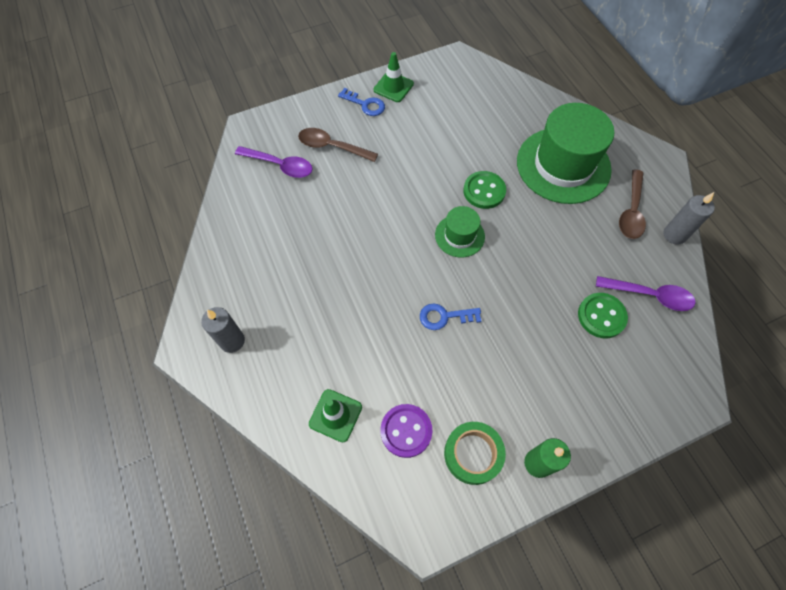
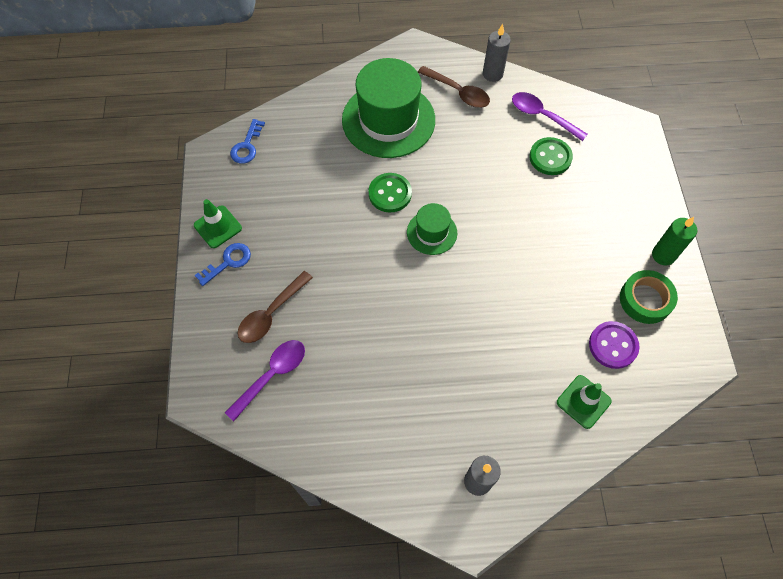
camera: 70 degrees left, 0 degrees up
blue key [420,304,481,330] -> blue key moved to [230,119,265,164]
purple spoon [596,276,696,311] -> purple spoon turned 90 degrees counterclockwise [512,92,588,141]

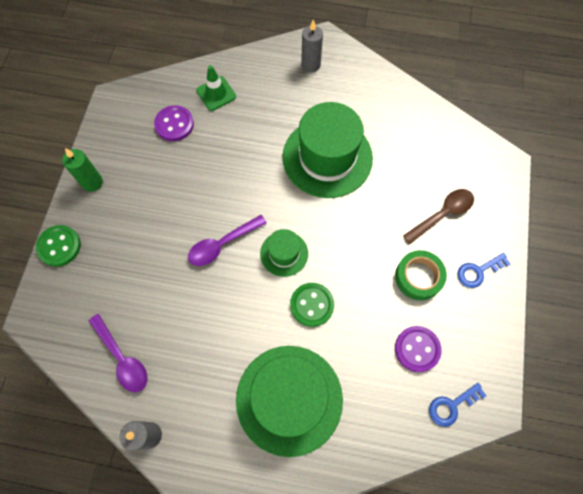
camera: 165 degrees left, 5 degrees up
green traffic cone [194,199,242,248] -> none
purple spoon [225,340,305,421] -> purple spoon moved to [188,215,267,266]
blue key [230,119,265,164] -> blue key turned 150 degrees counterclockwise [429,383,486,427]
brown spoon [418,66,490,108] -> none
green button [529,137,573,175] -> green button moved to [36,225,81,267]
green tape [620,270,678,324] -> green tape moved to [395,250,447,300]
none -> green hat [283,102,373,198]
none -> purple button [395,326,442,372]

